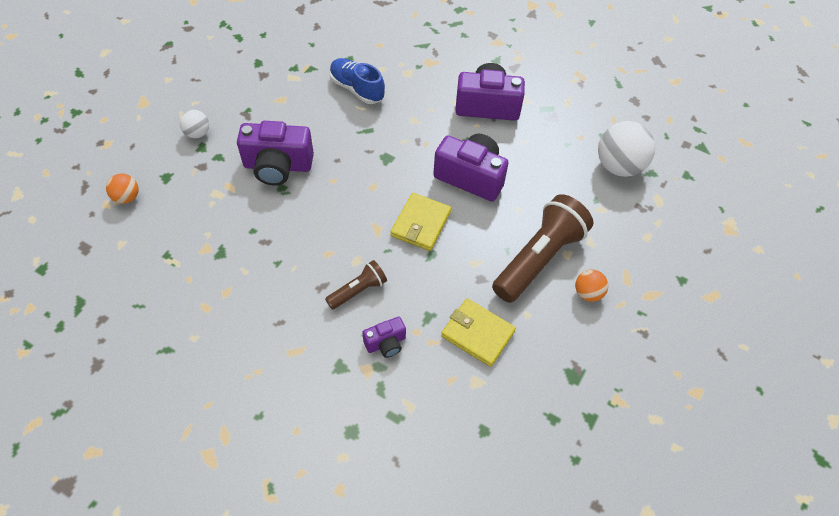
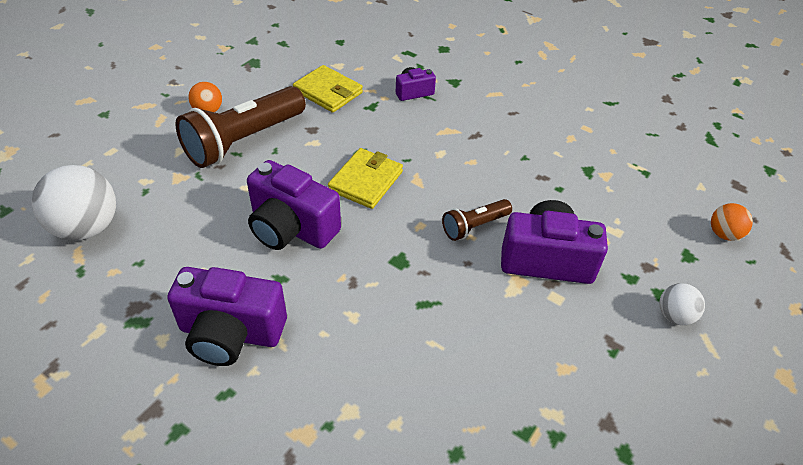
camera: 175 degrees left, 10 degrees down
brown flashlight [325,260,387,310] -> brown flashlight moved to [442,199,512,241]
blue shoe [330,58,385,104] -> none

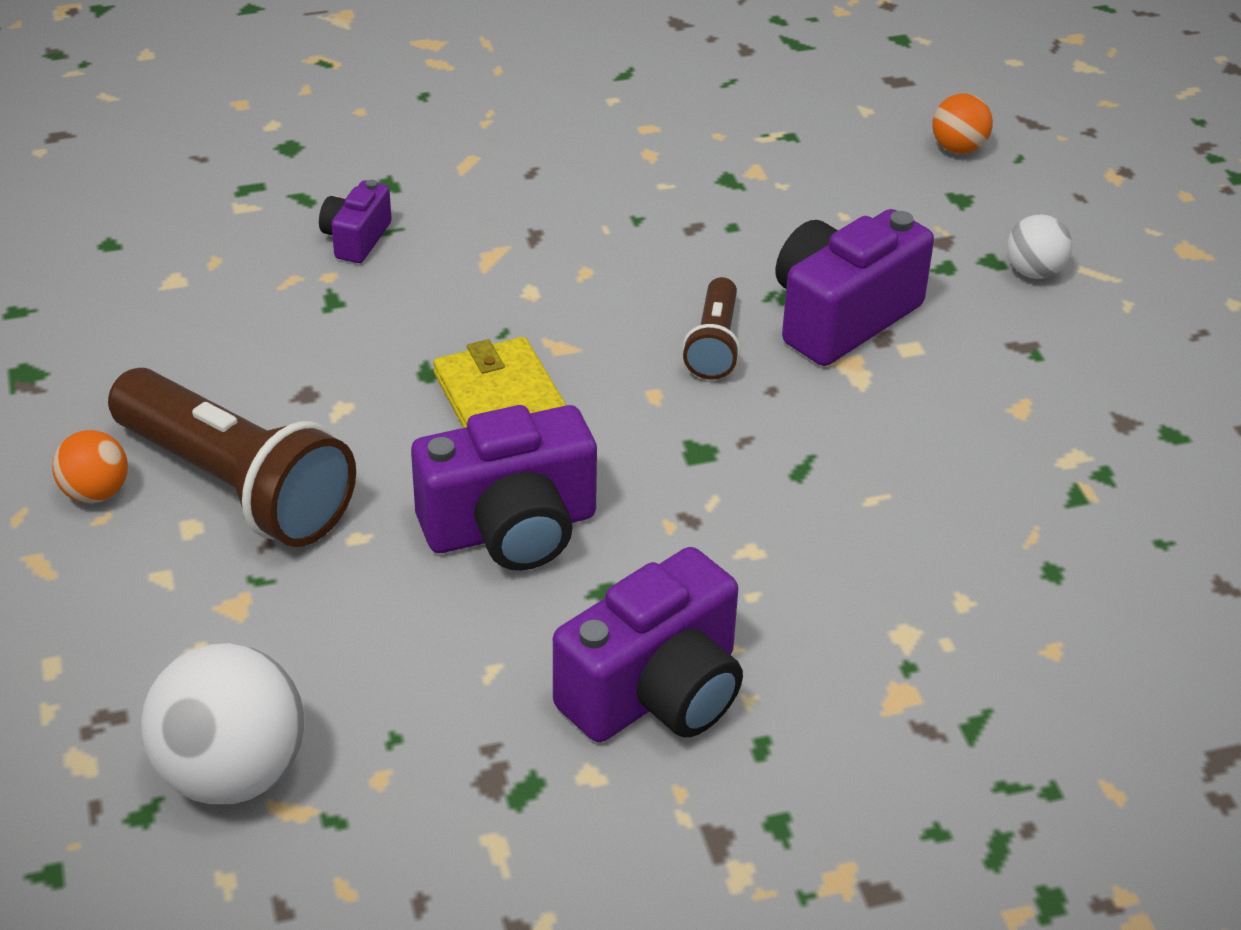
camera: 50 degrees left, 5 degrees down
brown flashlight [175,86,306,168] -> brown flashlight turned 45 degrees counterclockwise [108,368,356,547]
yellow wallet [293,65,363,113] -> none

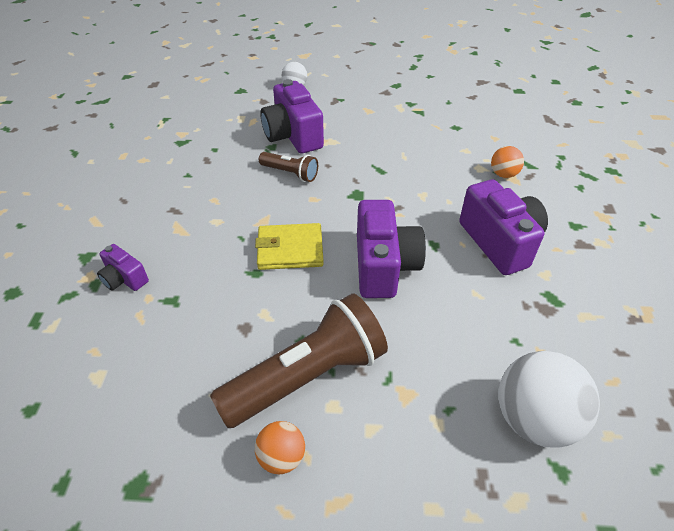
camera: 70 degrees left, 5 degrees up
orange ball [932,93,993,154] -> orange ball moved to [491,146,524,178]

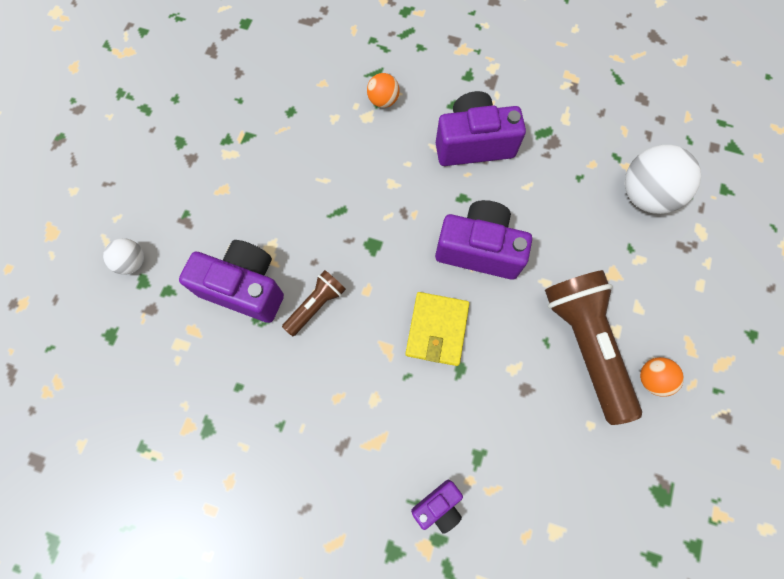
camera: 75 degrees left, 25 degrees up
purple camera [260,79,324,153] -> purple camera turned 150 degrees counterclockwise [179,240,284,323]

